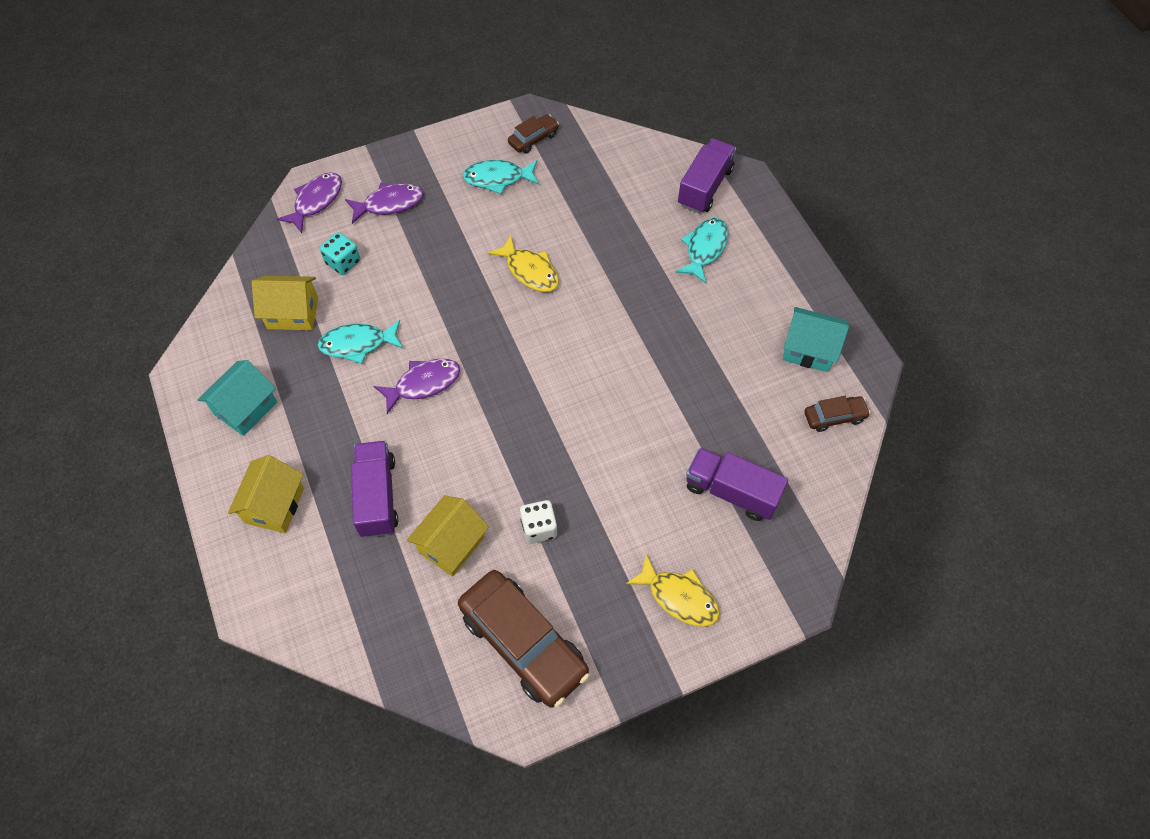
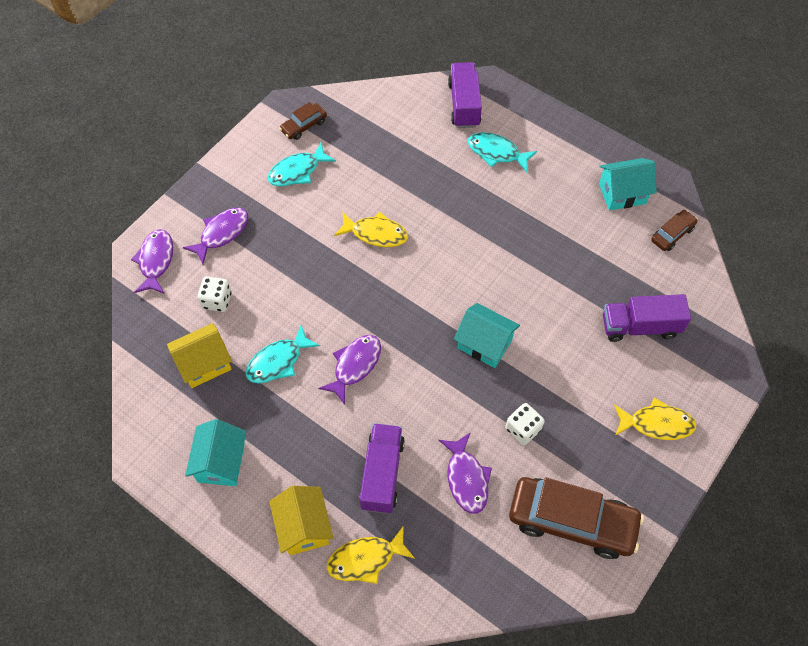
camera: 30 degrees left, 0 degrees up
turquoise dice [320,232,360,275] -> white dice [197,276,232,312]
purple truck [351,441,398,538] -> purple truck turned 45 degrees clockwise [360,423,405,513]
yellow house [407,495,489,577] -> purple fish [439,432,492,514]
brown car [508,114,559,154] -> brown car turned 150 degrees counterclockwise [279,102,327,140]
turquoise fish [676,218,729,283] -> turquoise fish turned 60 degrees counterclockwise [468,132,537,172]
none -> yellow fish [327,525,415,584]
none -> turquoise house [454,303,520,368]

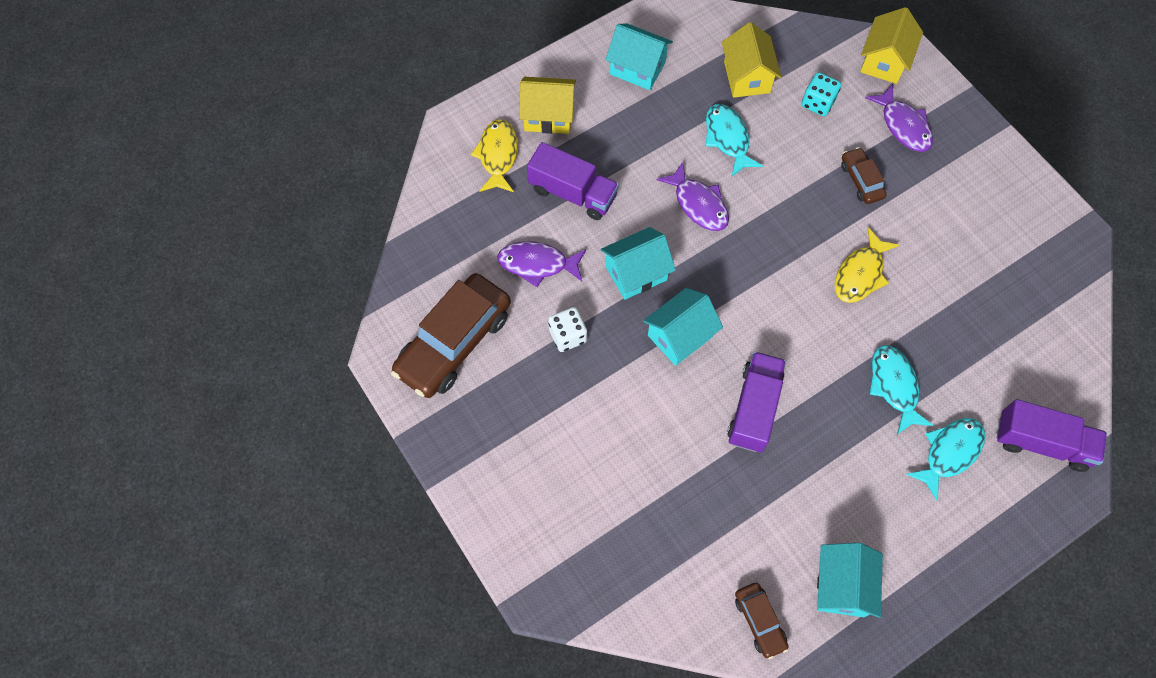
camera: 110 degrees right, 5 degrees up
purple fish [131,229,173,294] -> yellow house [860,7,923,84]
white dice [197,276,232,312] -> turquoise dice [802,72,841,116]
turquoise fish [268,143,336,186] -> turquoise fish moved to [870,345,933,434]
brown car [279,102,327,140] -> brown car moved to [841,147,886,204]
purple truck [603,294,691,342] -> purple truck moved to [727,351,786,452]
yellow fish [614,398,696,440] -> none
none -> turquoise house [601,227,676,300]

